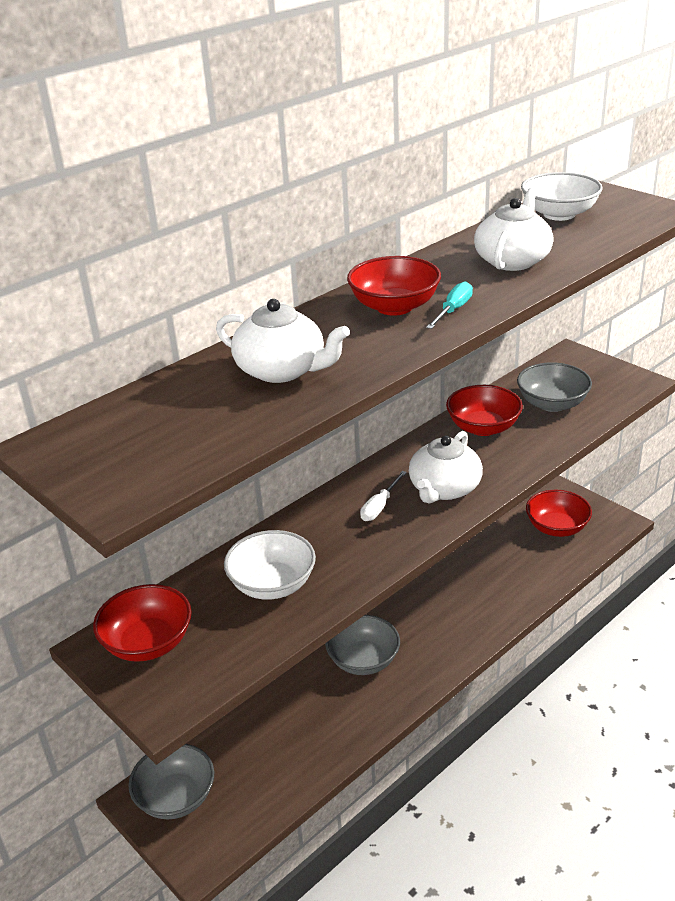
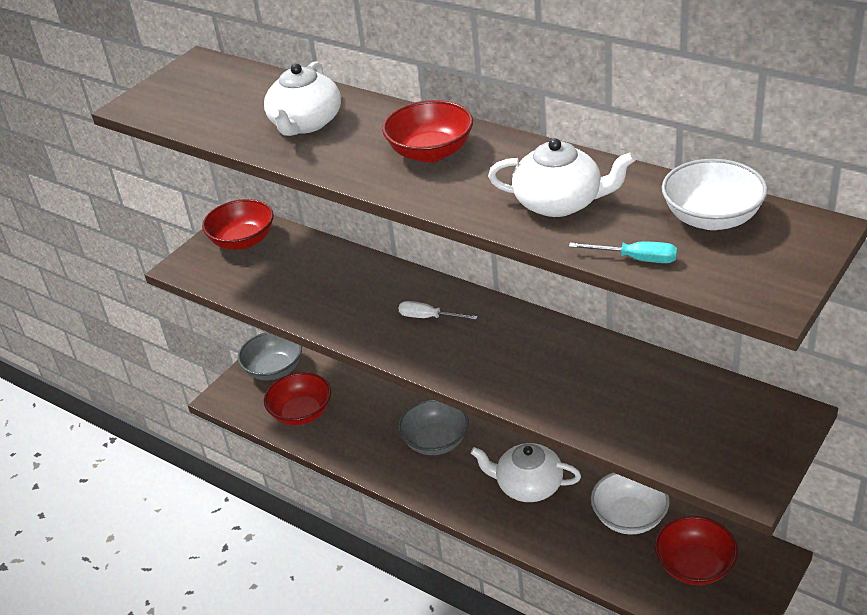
camera: 80 degrees right, 5 degrees up
white bowl [224,530,316,599] -> white bowl moved to [591,473,670,534]
white teapot [409,431,483,504] -> white teapot moved to [471,443,581,502]
turquoise screwdriver [426,281,473,329] -> turquoise screwdriver moved to [569,242,677,263]
red bowl [446,385,523,436] -> red bowl moved to [264,372,331,426]
grey bowl [517,362,592,412] -> none

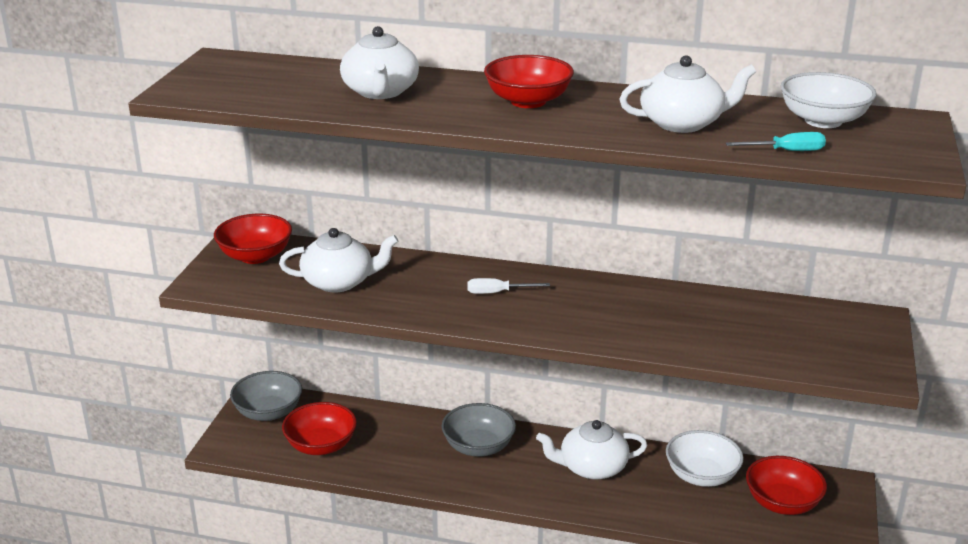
camera: 25 degrees left, 10 degrees down
none -> white teapot [279,228,398,292]

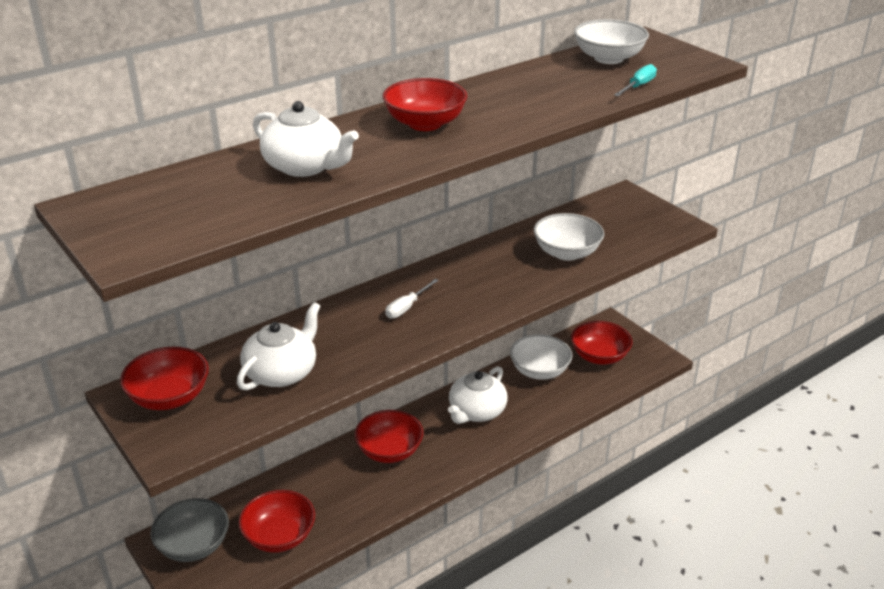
camera: 50 degrees left, 5 degrees up
grey bowl [442,403,516,457] -> red bowl [354,410,423,463]
white teapot [620,55,756,133] -> none
none -> white bowl [534,213,604,261]

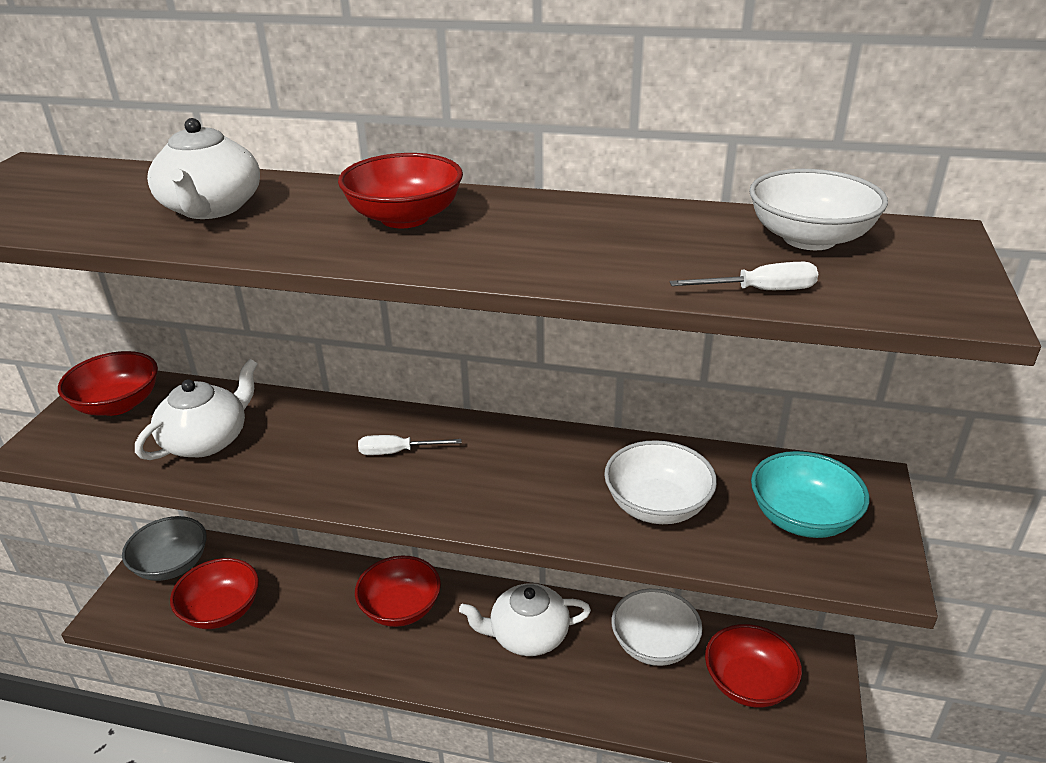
camera: 50 degrees right, 0 degrees up
white teapot [237,302,320,390] -> white teapot turned 45 degrees counterclockwise [135,359,258,460]
turquoise screwdriver [614,64,657,96] -> white screwdriver [669,262,818,290]
none -> turquoise bowl [751,451,869,538]

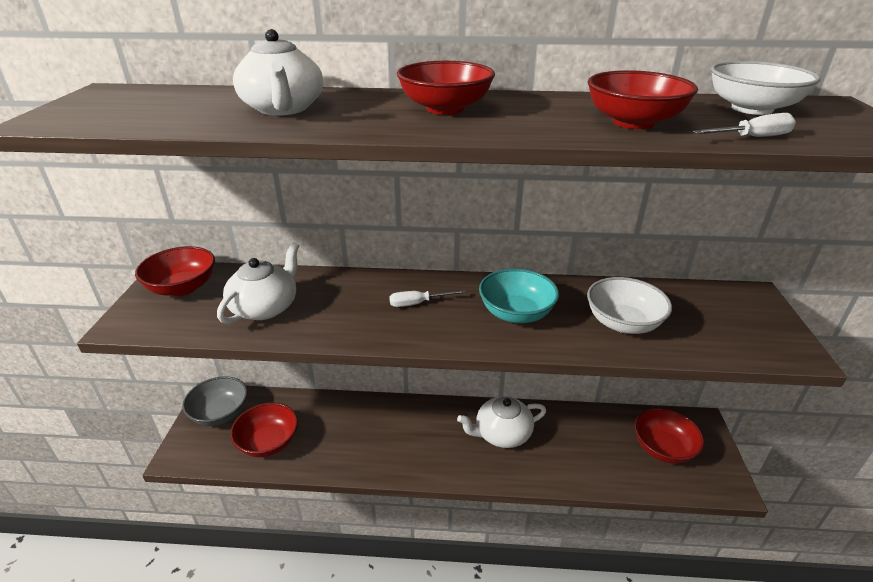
camera: 10 degrees left, 0 degrees up
red bowl [355,555,441,627] -> red bowl moved to [588,70,698,129]
white bowl [611,589,702,666] -> none
turquoise bowl [751,451,869,538] -> turquoise bowl moved to [479,268,559,323]

